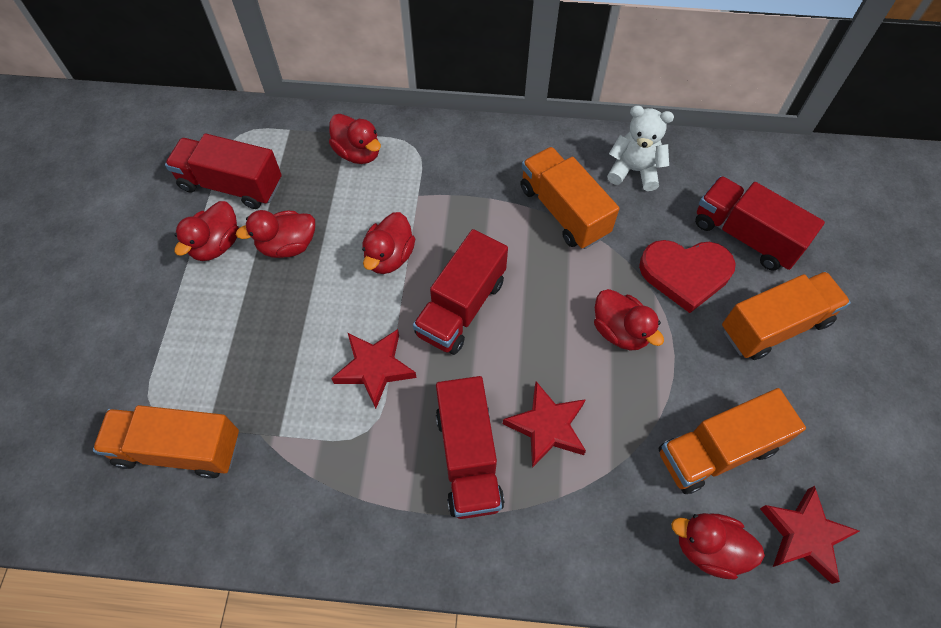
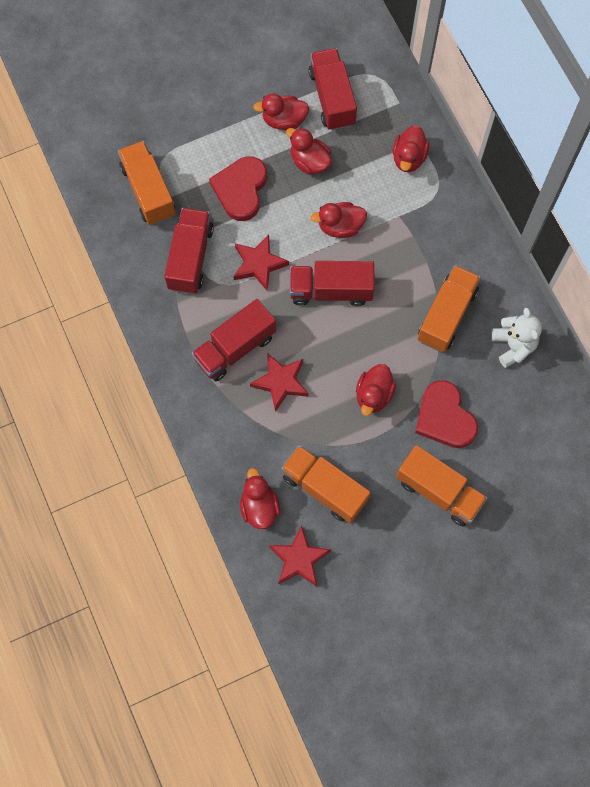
camera: 60 degrees right, 10 degrees up
red truck [695,176,825,271] -> red truck moved to [164,208,214,294]
none -> red heart [209,156,267,221]

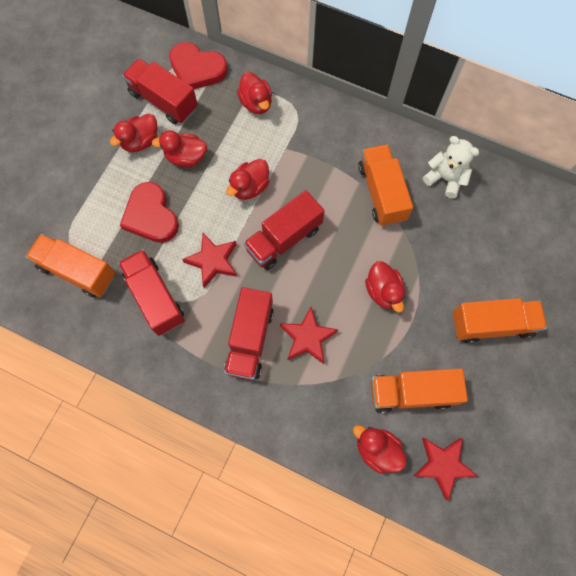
camera: 40 degrees left, 0 degrees up
red heart [415,380,478,448] -> red heart moved to [169,42,228,89]

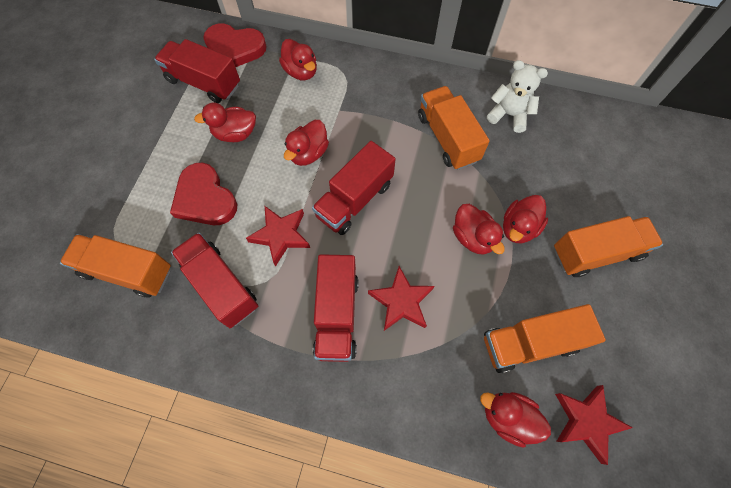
camera: 10 degrees left, 5 degrees down
red duck [110,114,157,152] -> red duck moved to [503,195,548,243]

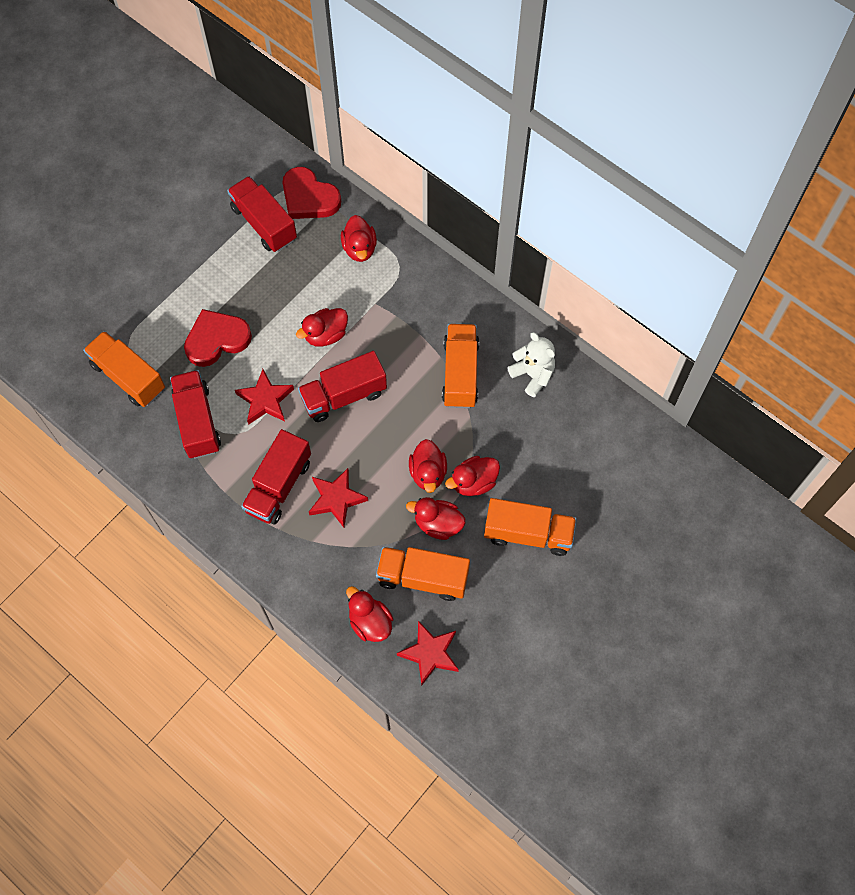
camera: 25 degrees right, 0 degrees up
red heart [170,162,237,225] -> red heart turned 75 degrees clockwise [184,309,252,367]
red duck [194,103,256,142] -> red duck moved to [406,497,465,540]

